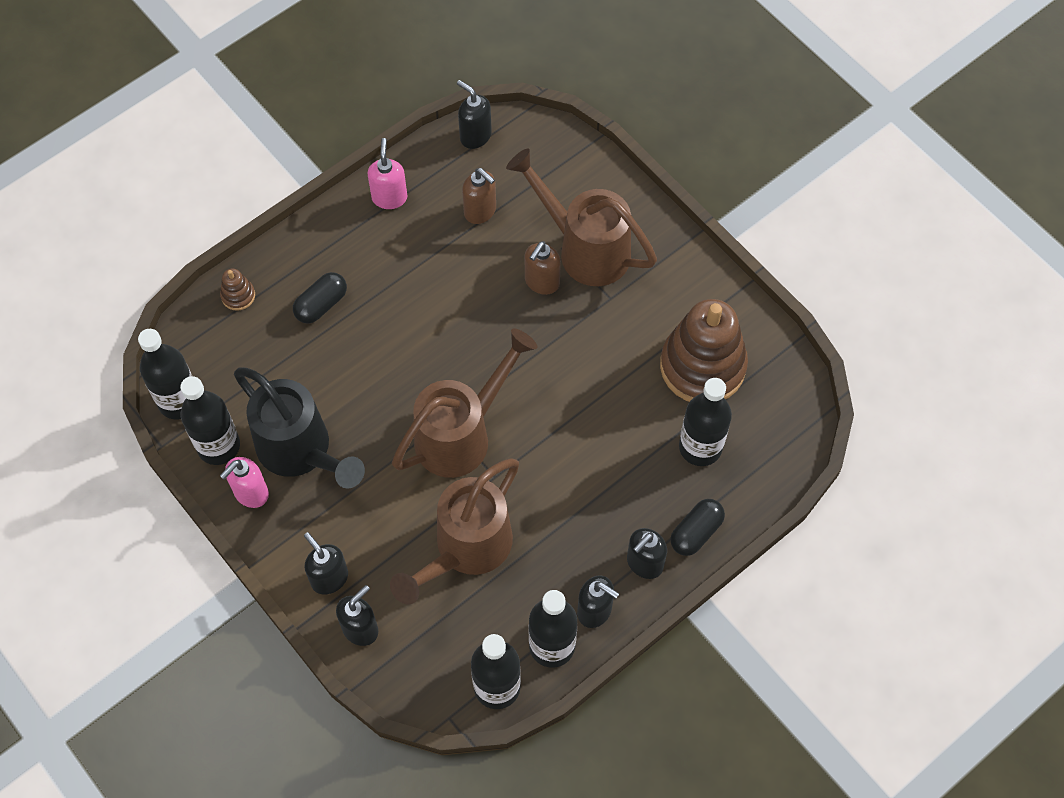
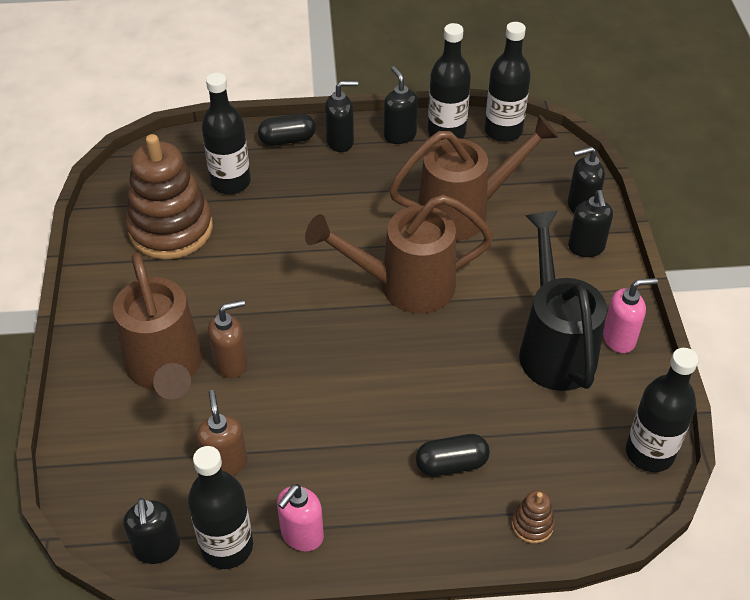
camera: 145 degrees left, 15 degrees down
black bottle [180,376,240,465] -> black bottle moved to [188,446,253,569]

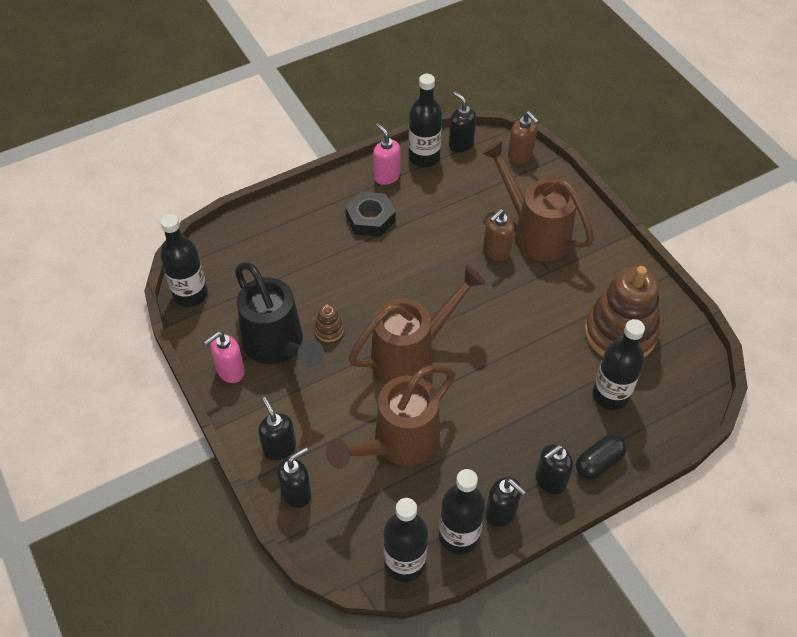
camera: 155 degrees right, 5 degrees up
brown soap dispenser [197,390,247,475] -> brown soap dispenser moved to [508,111,539,164]
pink soap dispenser [277,484,324,551] -> pink soap dispenser turned 45 degrees counterclockwise [373,123,401,185]
black capsule [416,434,490,476] -> none
brown stacking toy [512,490,555,543] -> brown stacking toy moved to [314,304,344,342]
none -> black nut [345,191,396,237]

